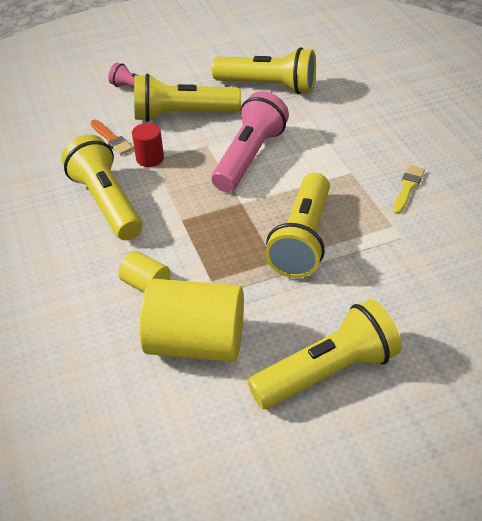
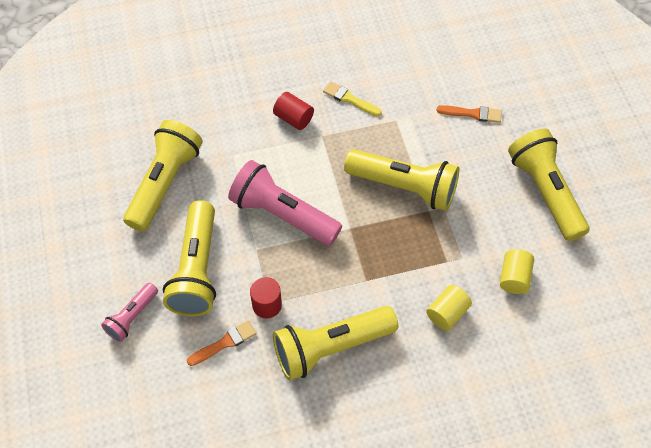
camera: 85 degrees left, 15 degrees up
yellow cylinder [140,279,244,362] -> yellow cylinder [500,249,534,294], size x0.49
none -> red cylinder [273,92,314,130]
none -> orange brush [437,105,502,123]

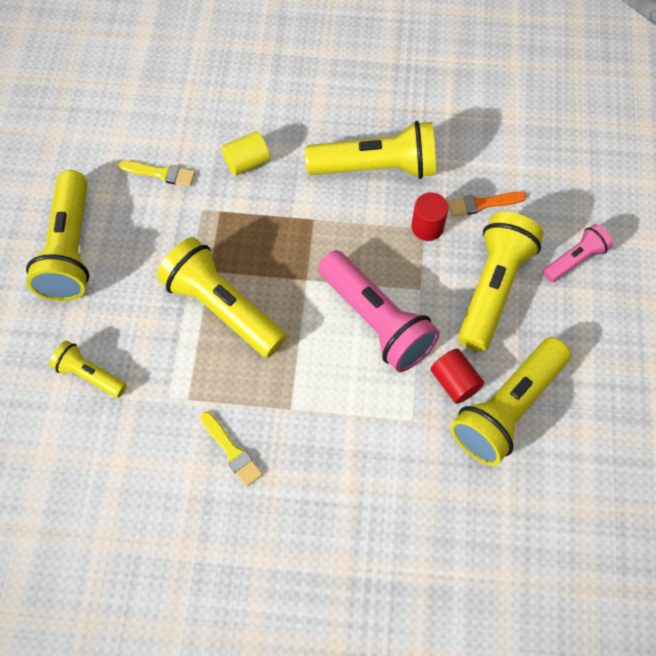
camera: 160 degrees left, 5 degrees up
red cylinder [273,92,314,130] -> red cylinder moved to [430,349,484,404]
orange brush [437,105,502,123] -> yellow flashlight [49,340,127,398]
yellow cylinder [500,249,534,294] -> yellow brush [118,161,195,187]

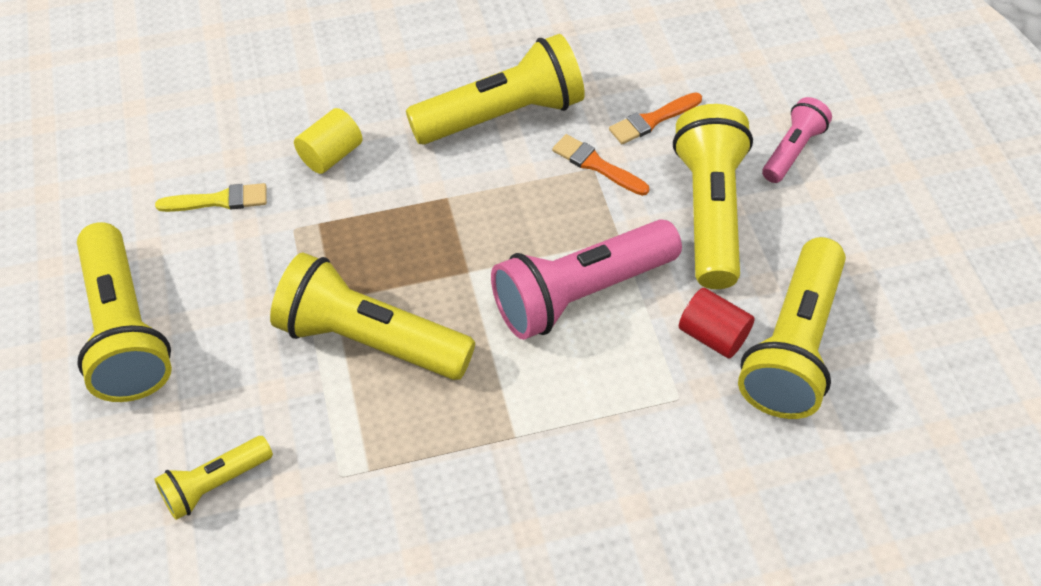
camera: 20 degrees left, 10 degrees down
yellow flashlight [49,340,127,398] -> yellow flashlight turned 45 degrees counterclockwise [155,436,273,520]
yellow brush [201,412,263,487] -> none
pink flashlight [318,250,440,372] -> pink flashlight turned 120 degrees clockwise [491,219,682,340]
red cylinder [411,193,449,241] -> orange brush [552,134,649,196]

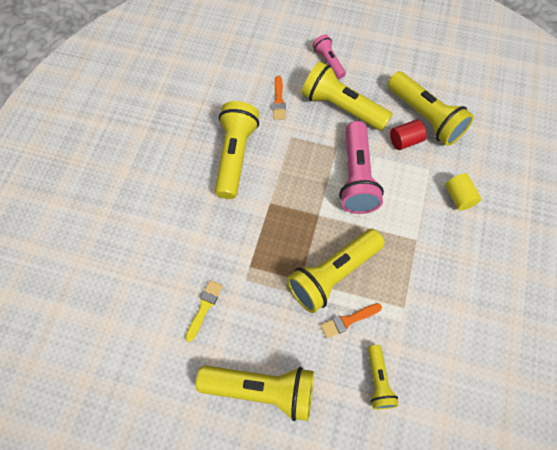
camera: 60 degrees left, 10 degrees up
yellow cylinder [294,108,363,174] -> yellow cylinder moved to [445,173,481,211]
orange brush [552,134,649,196] -> orange brush moved to [321,303,382,338]

